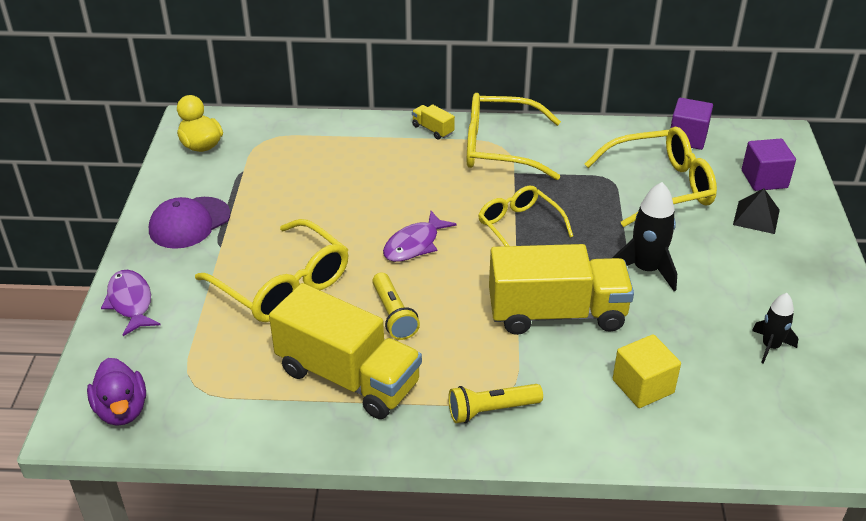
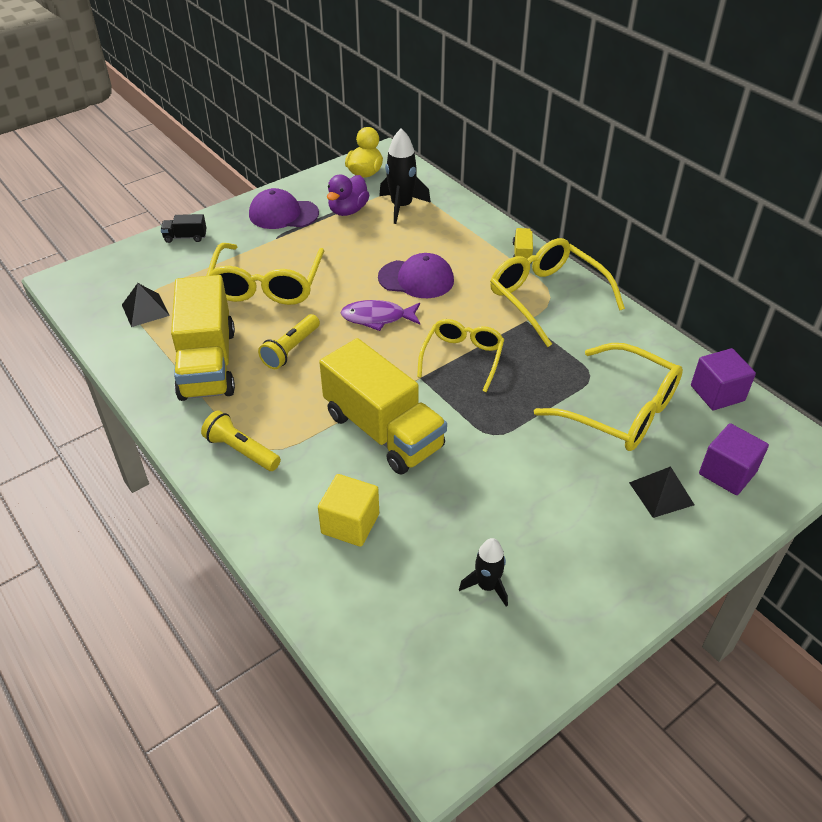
camera: 50 degrees right, 5 degrees up
purple duck [87,358,146,426] -> purple duck moved to [327,175,369,216]
purple fish [101,270,160,336] -> black truck [160,214,206,243]
black rocket [613,182,677,291] -> black rocket moved to [379,128,431,224]
none -> black pyramid [122,283,170,327]
none -> purple cap [378,253,454,298]

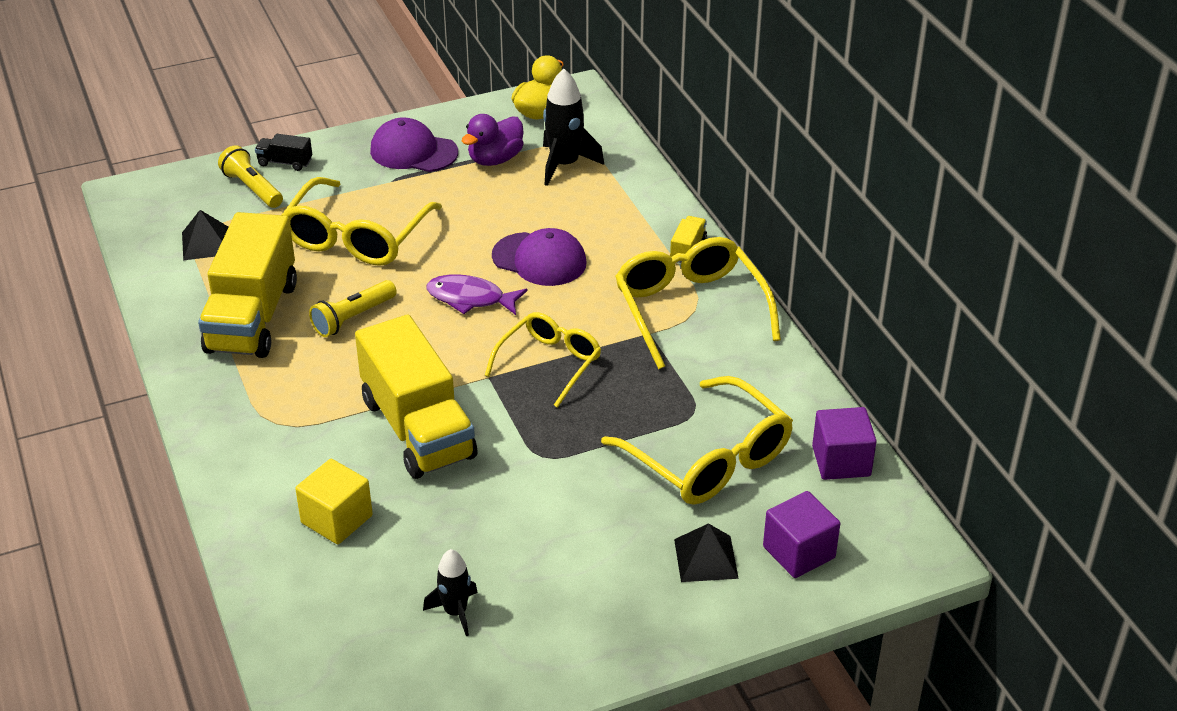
camera: 15 degrees right, 5 degrees down
yellow flashlight [201,410,281,471] -> yellow flashlight moved to [218,145,283,208]

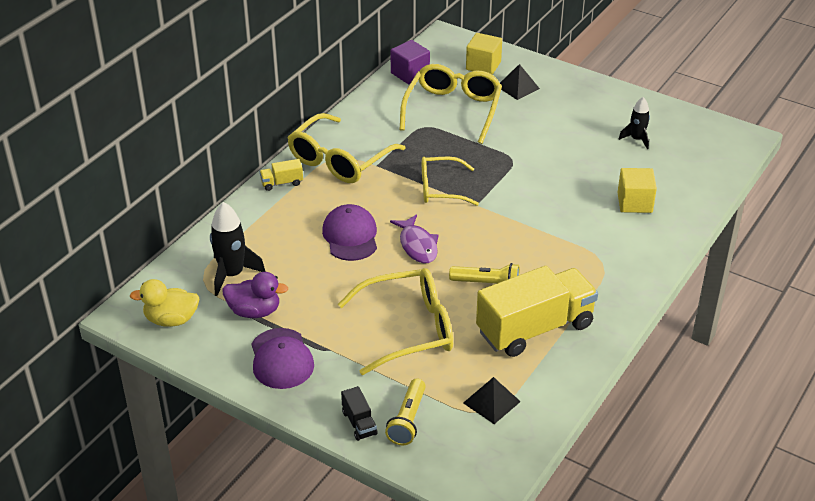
camera: 125 degrees left, 0 degrees up
yellow truck [355,315,477,479] -> none
purple cube [763,491,840,578] -> yellow cube [466,33,502,75]

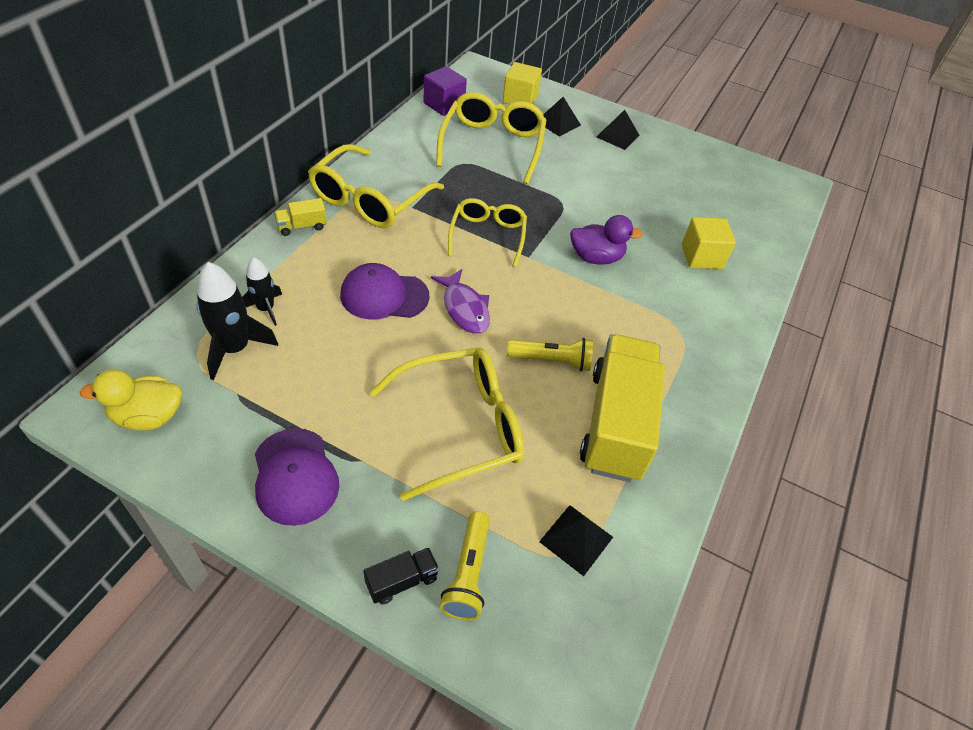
camera: 10 degrees left, 10 degrees up
purple duck [222,272,288,318] -> purple duck moved to [570,215,643,265]
purple cap [322,204,377,261] -> purple cap turned 75 degrees counterclockwise [340,263,429,320]
black truck [341,386,377,441] -> black truck turned 90 degrees counterclockwise [364,547,439,605]
yellow glasses [422,157,479,206] -> yellow glasses turned 105 degrees clockwise [448,198,527,267]
yellow truck [476,266,598,357] -> yellow truck turned 45 degrees counterclockwise [580,334,665,482]
black rocket [619,97,650,149] -> black rocket moved to [242,257,282,326]
none -> black pyramid [596,110,639,150]

